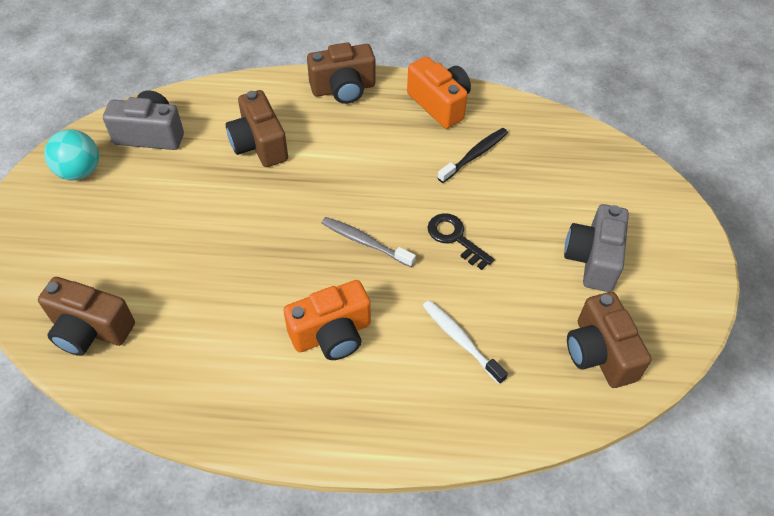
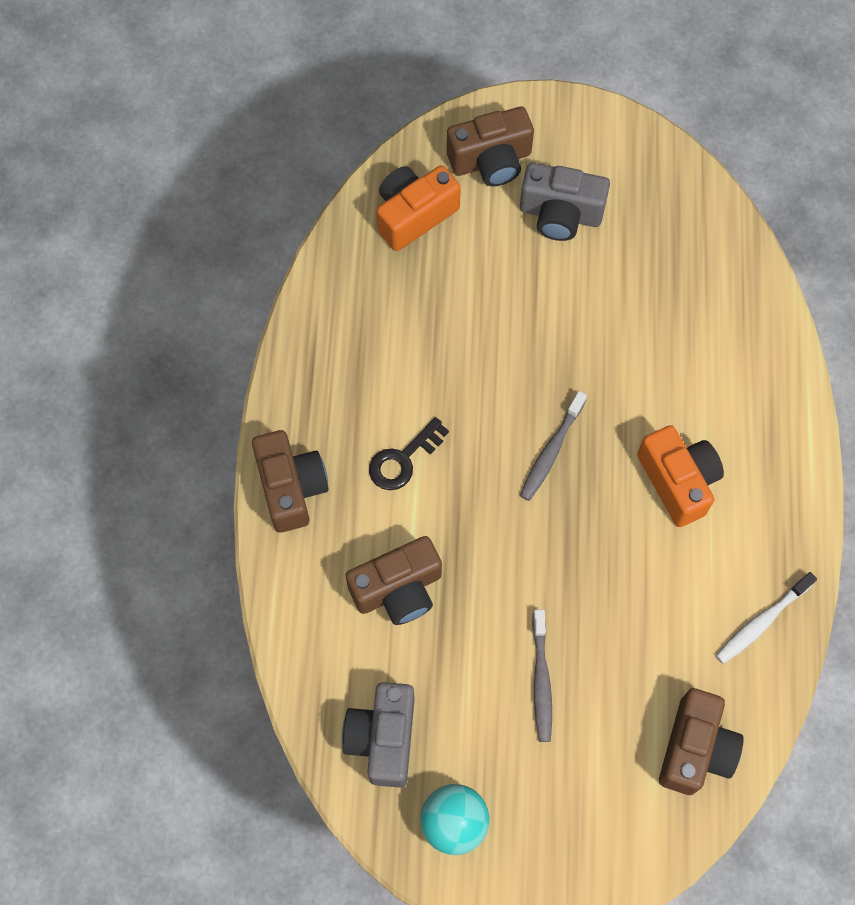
camera: 90 degrees left, 15 degrees up
orange camera [407,56,471,128] -> orange camera moved to [377,165,461,251]
white toothbrush [423,300,508,384] -> white toothbrush moved to [715,572,817,664]
black key [427,213,494,270] -> black key moved to [369,417,449,490]
black toothbrush [437,128,508,183] -> none
brown camera [567,292,651,388] -> brown camera moved to [447,107,534,186]
none -> grey toothbrush [532,609,552,742]

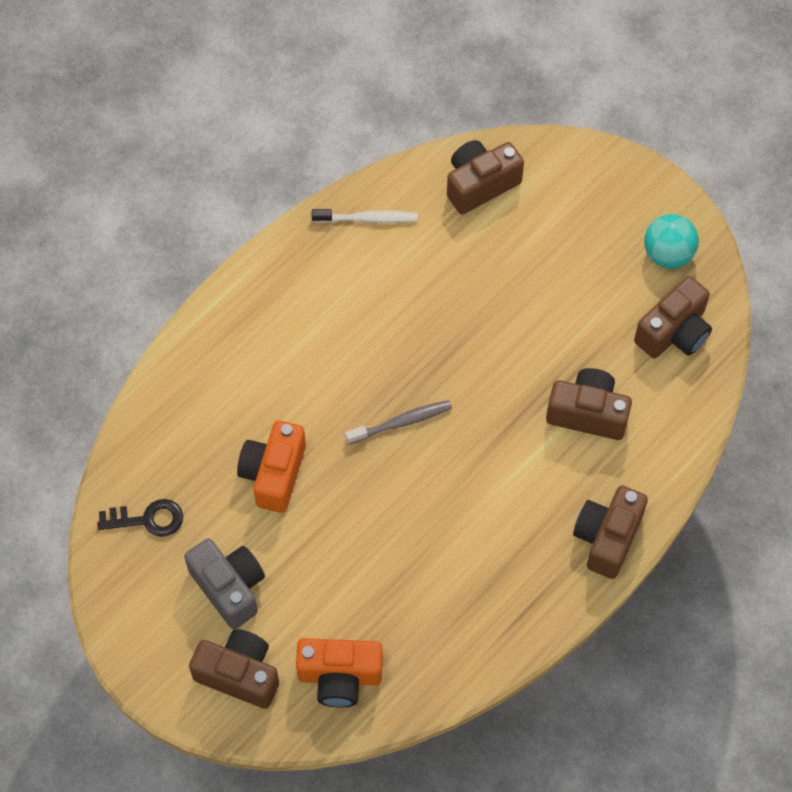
camera: 140 degrees left, 5 degrees down
grey camera [342,682,415,788] -> brown camera [634,276,712,358]
black key [369,417,449,490] -> black key moved to [97,499,183,537]
grey toothbrush [532,609,552,742] -> none
orange camera [637,425,724,527] -> orange camera moved to [237,420,306,513]

